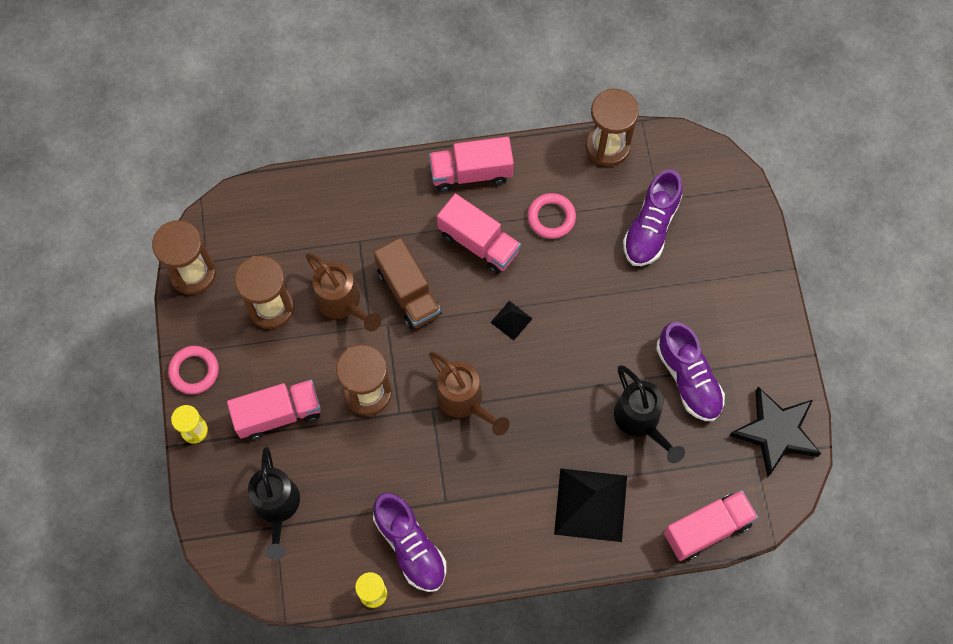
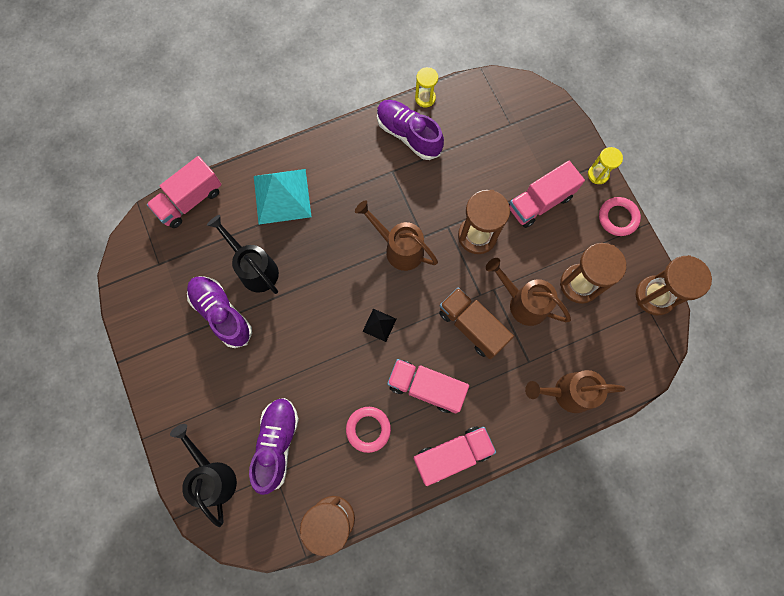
camera: 165 degrees right, 5 degrees up
black watering can [248,446,300,560] -> black watering can moved to [170,424,237,527]
black pyramid [554,468,627,542] -> turquoise pyramid [254,169,312,225]
black star [729,387,821,477] -> none
none -> brown watering can [525,370,626,413]

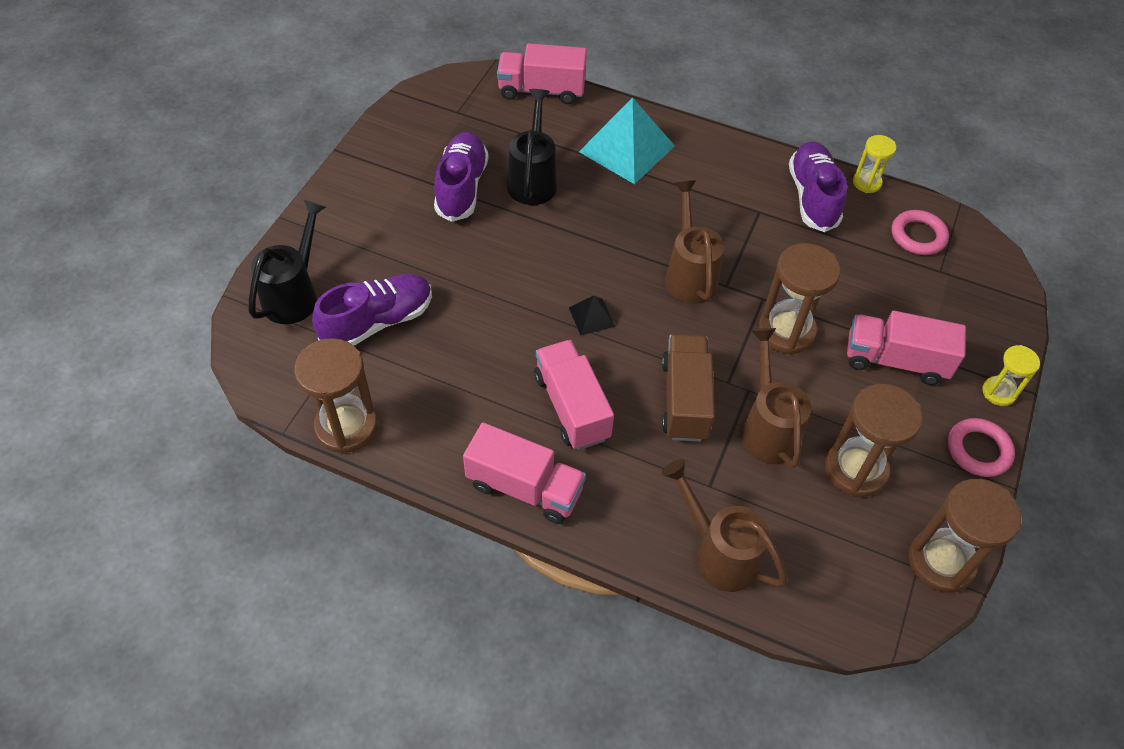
camera: 45 degrees right, 20 degrees down
pink ring [346,407,391,453] -> pink ring moved to [892,210,949,255]

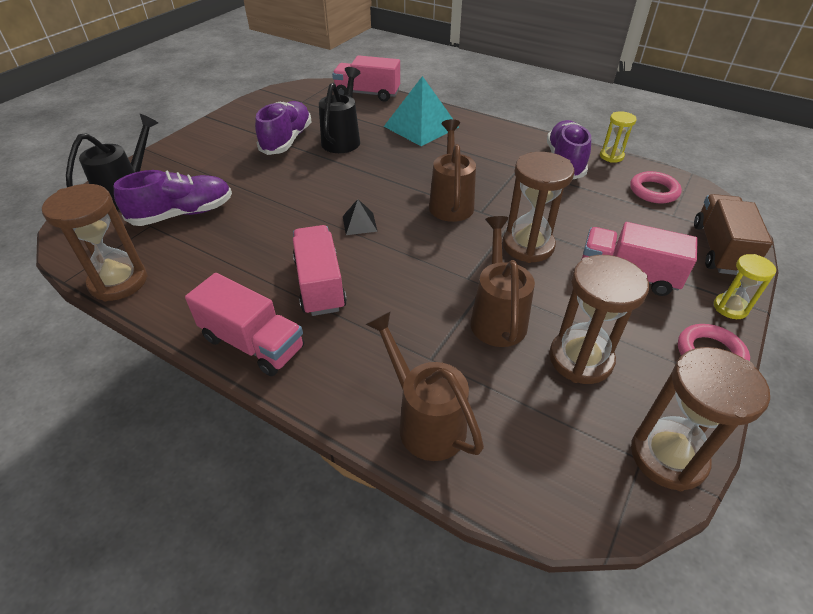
camera: 10 degrees right, 10 degrees down
brown truck [662,334,715,442] -> brown truck moved to [694,194,773,275]

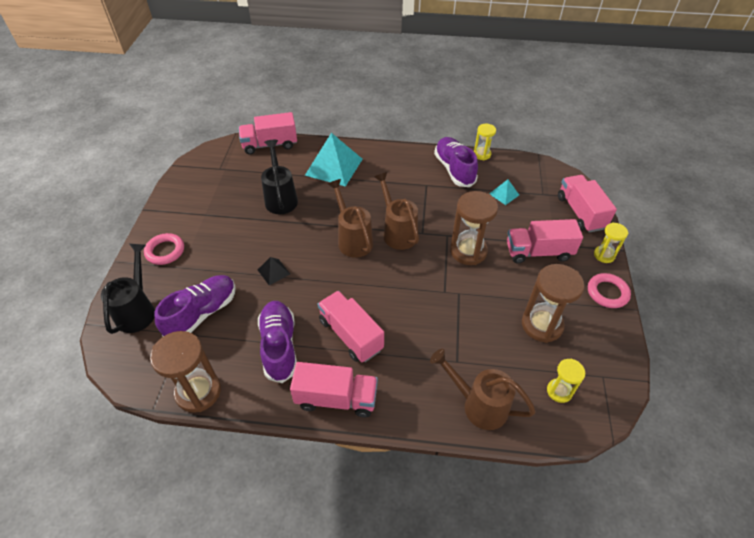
camera: 25 degrees left, 5 degrees up
purple shoe [255,101,312,155] -> purple shoe moved to [258,301,297,383]
black pyramid [343,199,378,235] -> black pyramid moved to [258,257,290,285]
brown watering can [470,216,535,347] -> brown watering can moved to [328,179,373,258]
pink ring [630,171,682,204] -> pink ring moved to [144,233,184,265]
brown hourglass [631,347,770,491] -> none
brown truck [694,194,773,275] -> pink truck [558,175,617,233]
none -> turquoise pyramid [489,179,519,205]
none -> yellow hourglass [547,359,585,403]

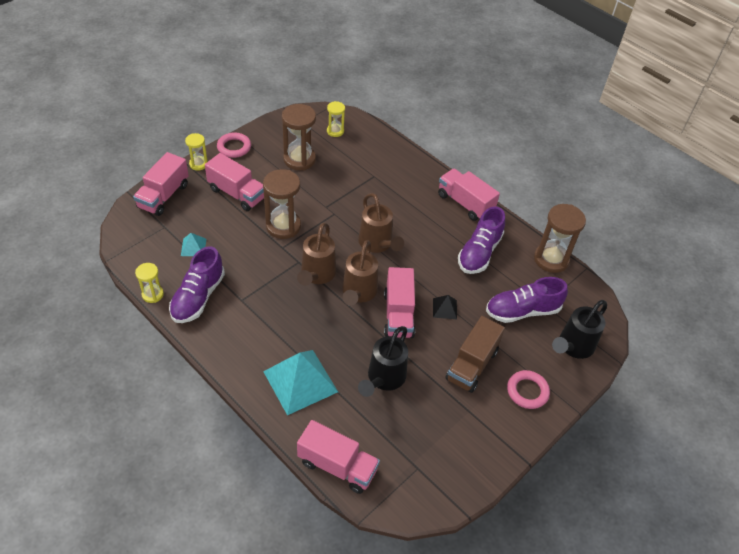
camera: 145 degrees left, 0 degrees up
pink truck [318,291,384,362] -> pink truck moved to [384,267,415,338]
brown watering can [430,349,536,430] -> brown watering can moved to [358,193,404,253]
none -> brown truck [445,316,505,393]

